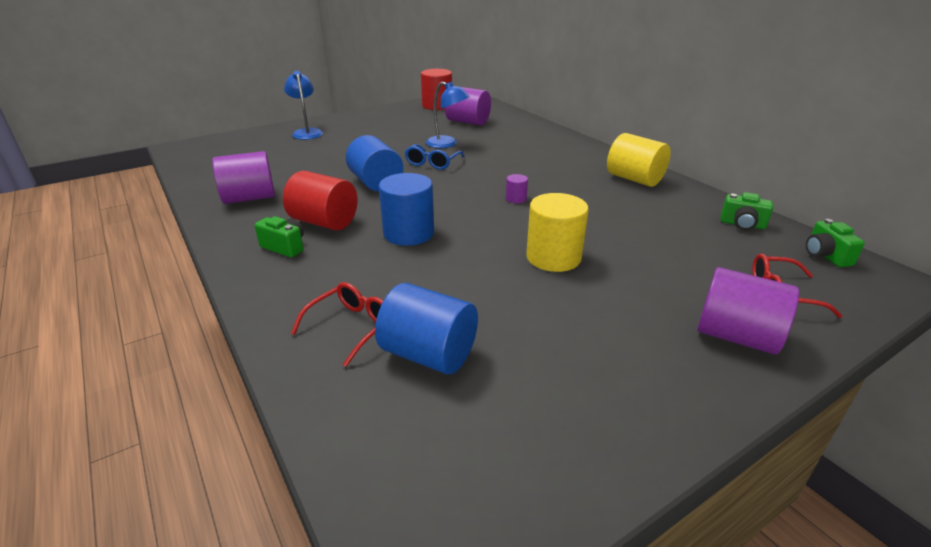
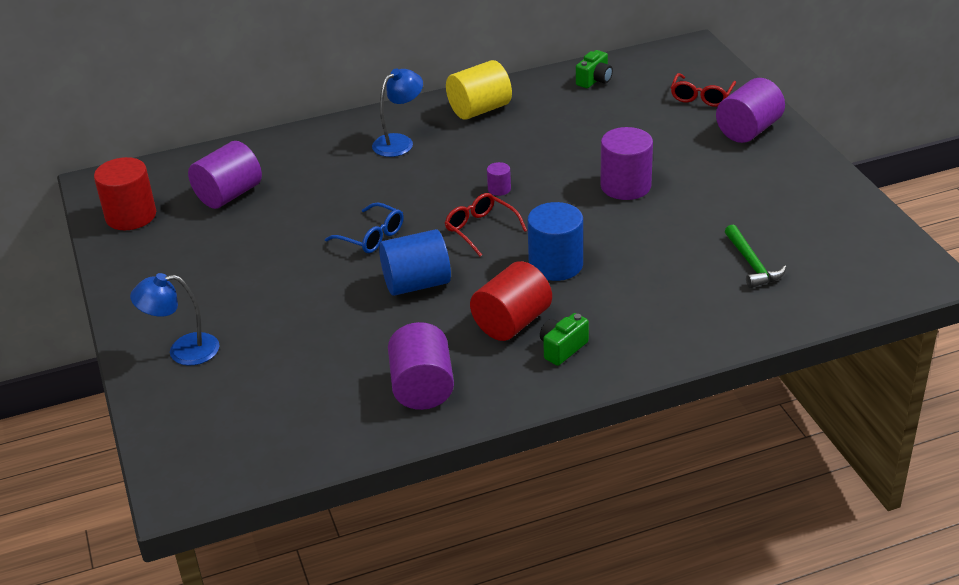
camera: 75 degrees left, 5 degrees up
red glasses [291,282,383,367] -> red glasses moved to [445,193,527,256]
blue cylinder [375,283,478,374] -> green hammer [725,225,787,288]
blue lamp [426,81,470,148] -> blue lamp moved to [372,68,423,157]
yellow cylinder [526,193,589,272] -> purple cylinder [600,127,653,200]
green camera [806,219,865,267] -> none

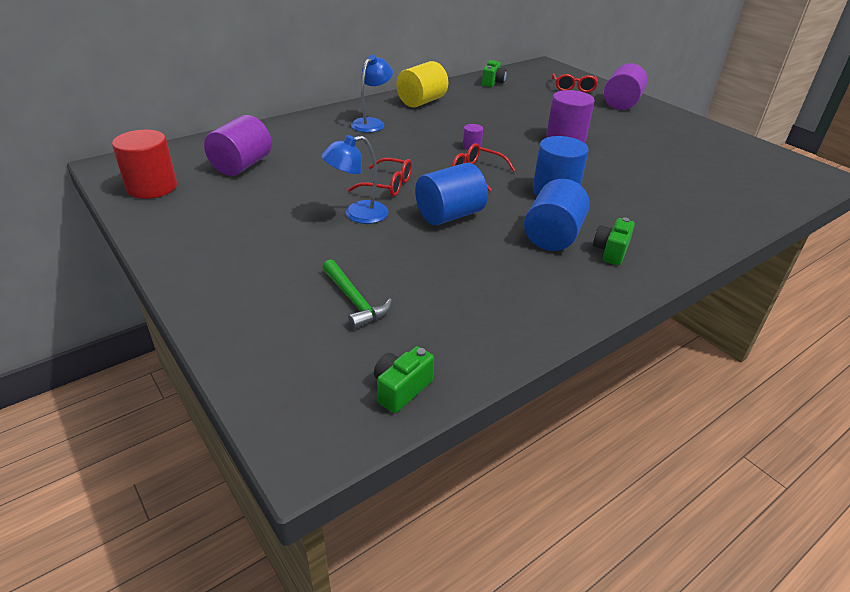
camera: 20 degrees left, 0 degrees up
blue lamp [130,273,220,365] -> blue lamp moved to [321,135,389,224]
blue glasses [325,203,403,253] -> red glasses [348,158,412,197]
purple cylinder [388,322,454,410] -> none
red cylinder [470,261,552,341] -> blue cylinder [524,179,590,251]
green hammer [725,225,787,288] -> green hammer moved to [322,259,392,329]
none -> green camera [374,346,434,413]

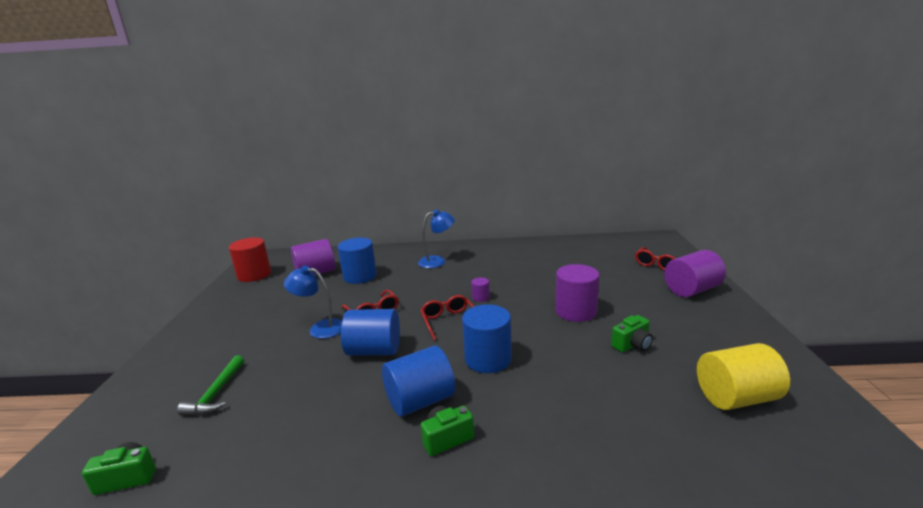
camera: 40 degrees right, 15 degrees down
yellow cylinder [396,61,448,107] -> yellow cylinder moved to [697,343,790,410]
green camera [482,60,507,87] -> green camera moved to [611,315,653,353]
none -> blue cylinder [338,238,377,284]

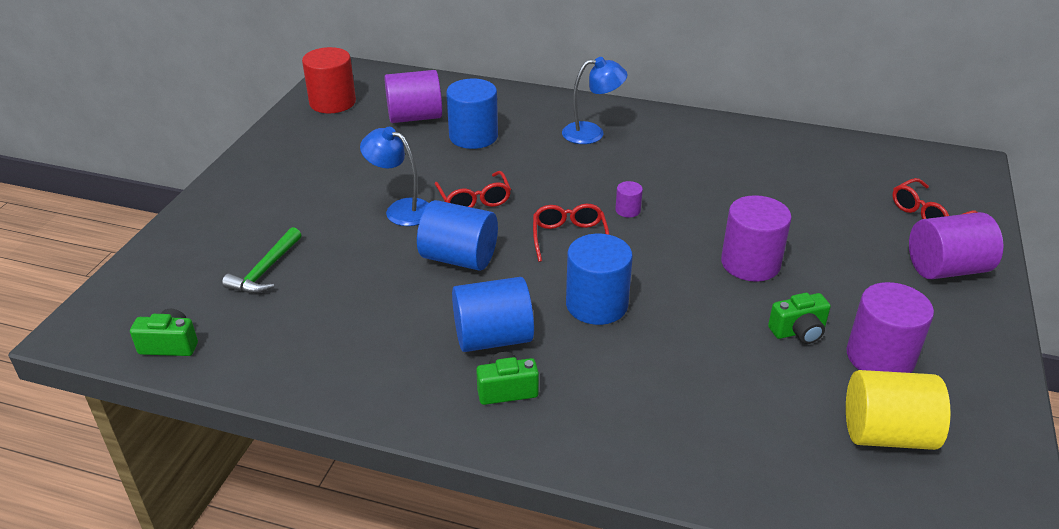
camera: 15 degrees right, 15 degrees up
none -> purple cylinder [846,282,934,373]

